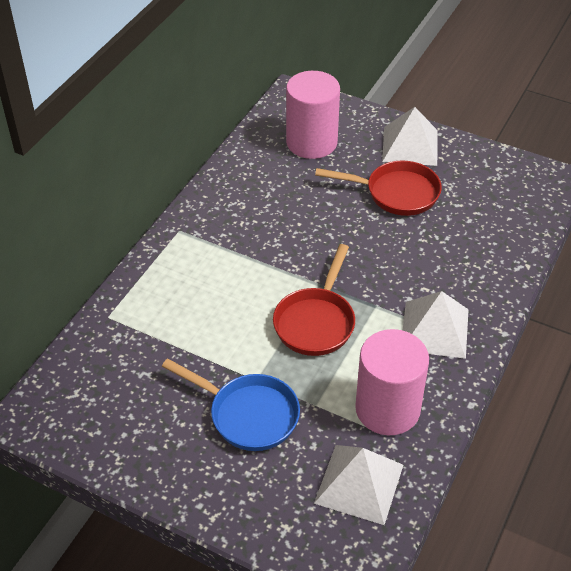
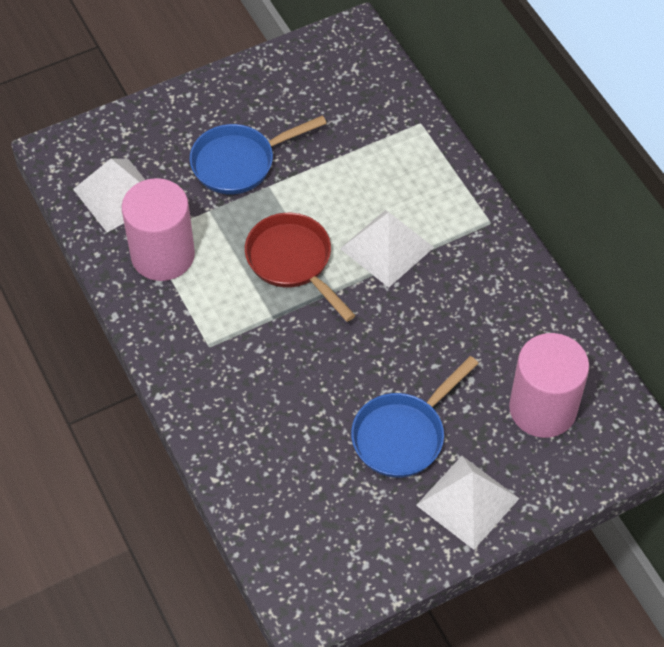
camera: 125 degrees right, 10 degrees up
red pan [315,160,442,216] -> blue pan [351,356,479,478]
white pyramid [403,291,469,359] -> white pyramid moved to [340,210,434,288]

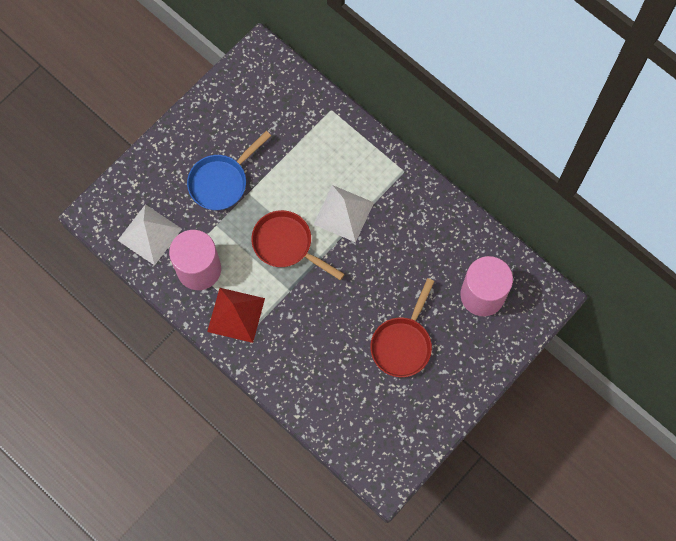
camera: 20 degrees left, 15 degrees up
blue pan [351,356,479,478] -> red pan [370,278,435,377]
white pyramid [416,456,520,550] -> none
none -> red pyramid [207,288,265,343]

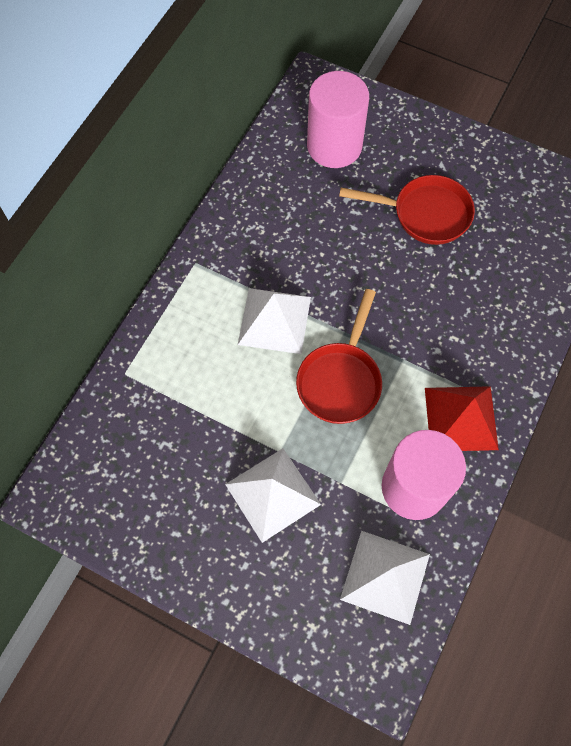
camera: 105 degrees left, 5 degrees down
blue pan [187,131,271,210] -> white pyramid [225,448,321,543]

